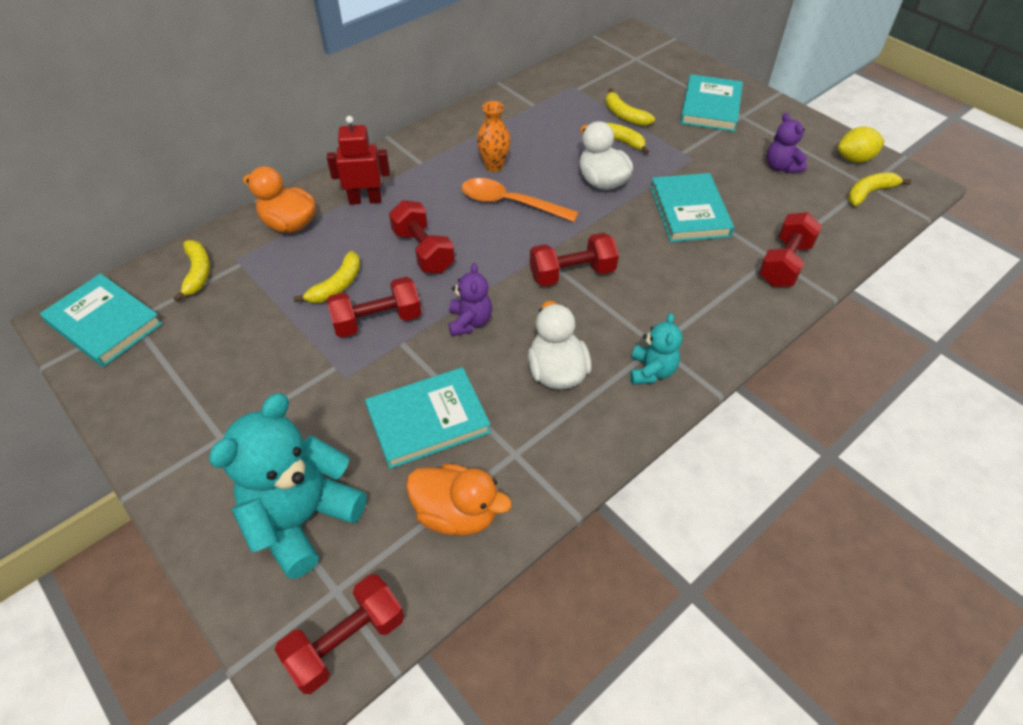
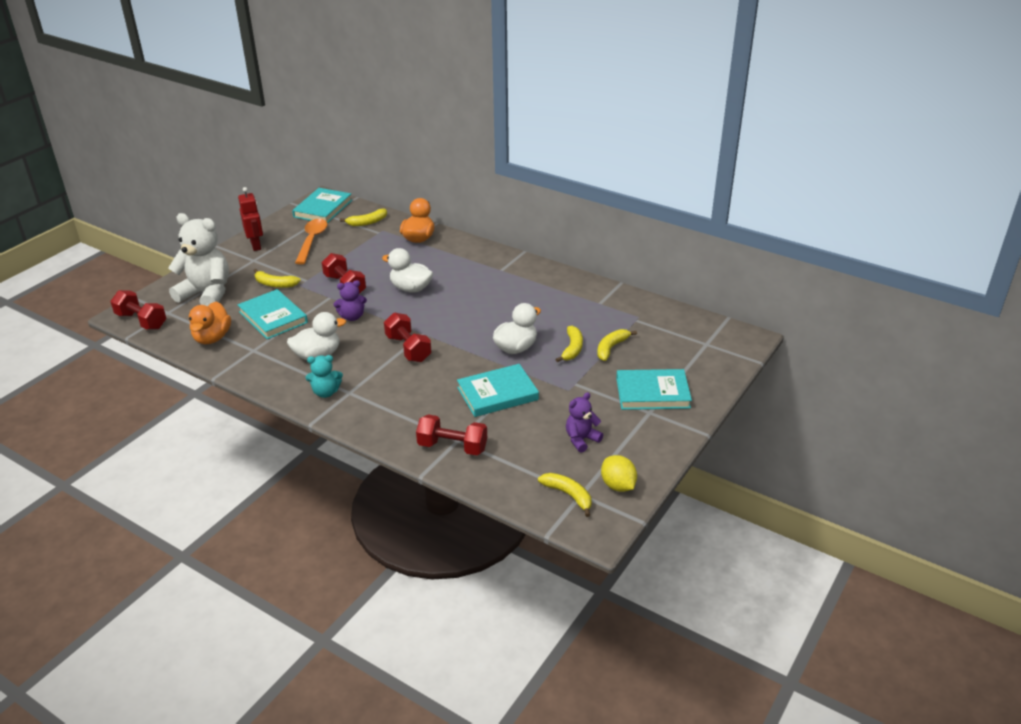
camera: 75 degrees right, 15 degrees down
turquoise teddy bear [209,393,367,579] -> white teddy bear [168,213,229,306]
yellow banana [293,251,361,303] -> yellow banana moved to [254,269,301,288]
red robot [327,116,390,205] -> red robot moved to [238,187,263,251]
red dumbbell [389,200,455,273] -> white duck [382,248,433,293]
orange spoon [461,178,579,222] -> orange spoon moved to [295,219,328,264]
orange vase [477,101,511,172] -> none

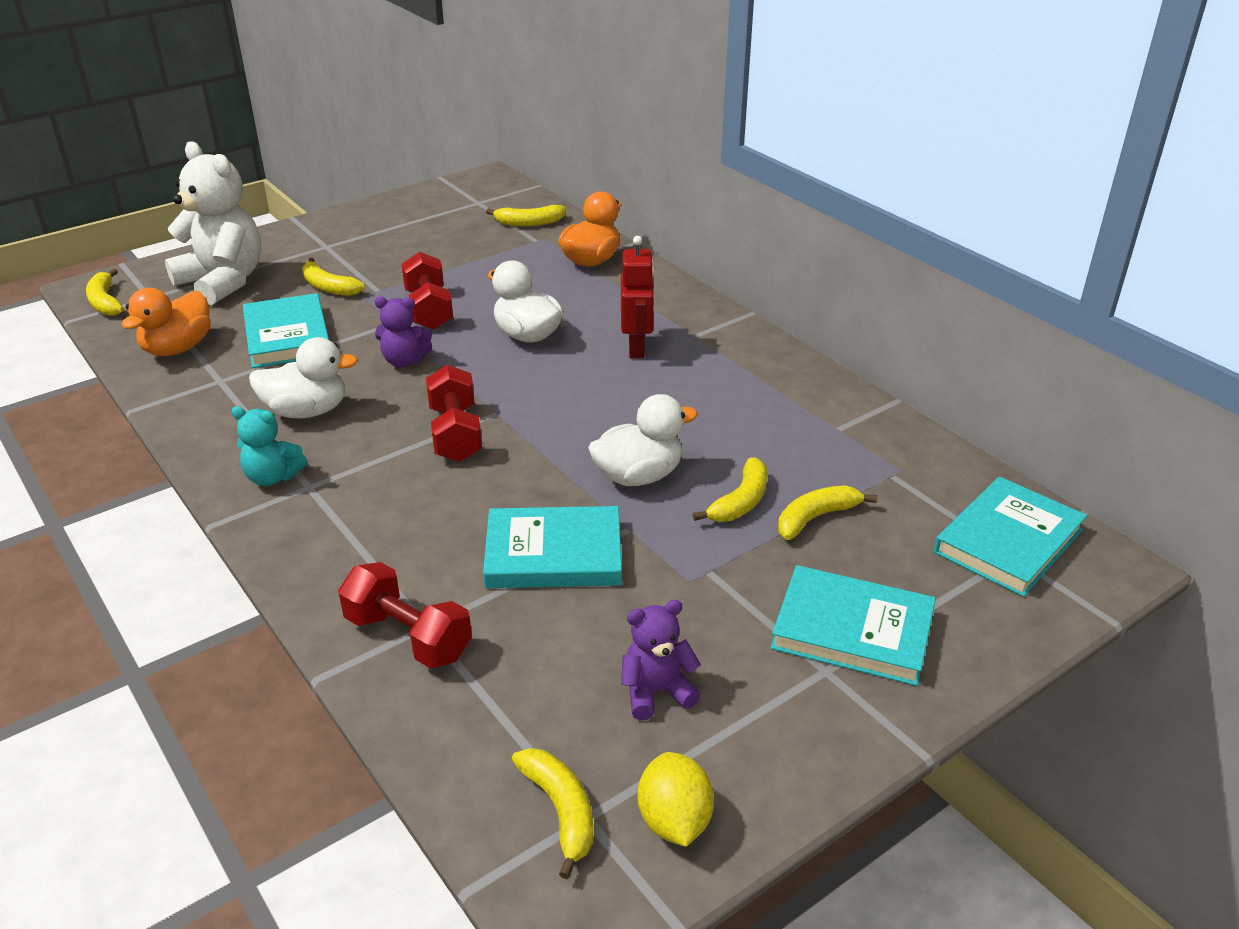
camera: 20 degrees right, 0 degrees up
red dumbbell [110,290,166,329] -> yellow banana [86,269,124,316]
red robot [238,187,263,251] -> red robot moved to [621,236,654,359]
turquoise book [292,188,352,223] -> turquoise book moved to [934,477,1087,597]
orange spoon [295,219,328,264] -> none

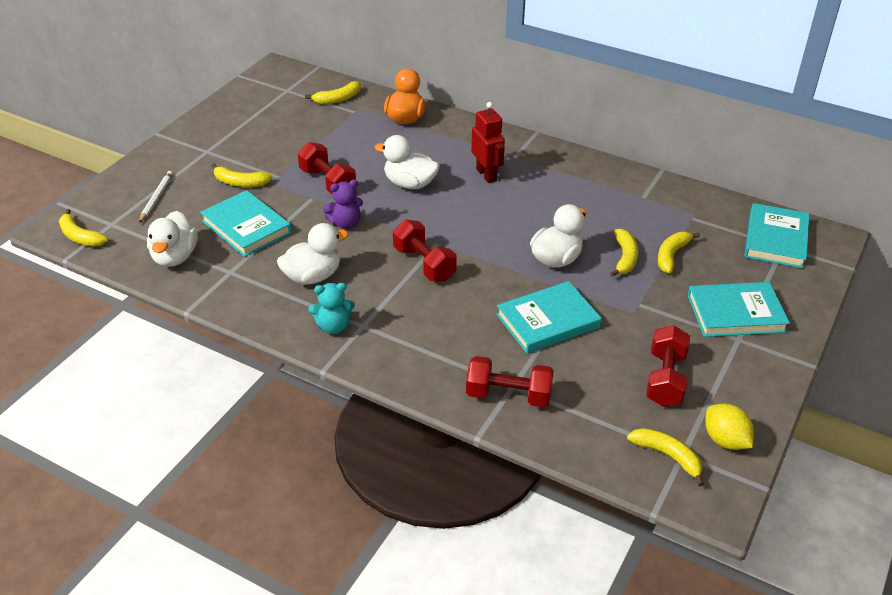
camera: 25 degrees left, 5 degrees up
orange duck [121,288,211,356] -> white duck [147,211,198,267]
white teddy bear [165,141,261,305] -> white pencil [139,171,173,223]
purple teddy bear [621,600,701,720] -> red dumbbell [646,325,690,407]

